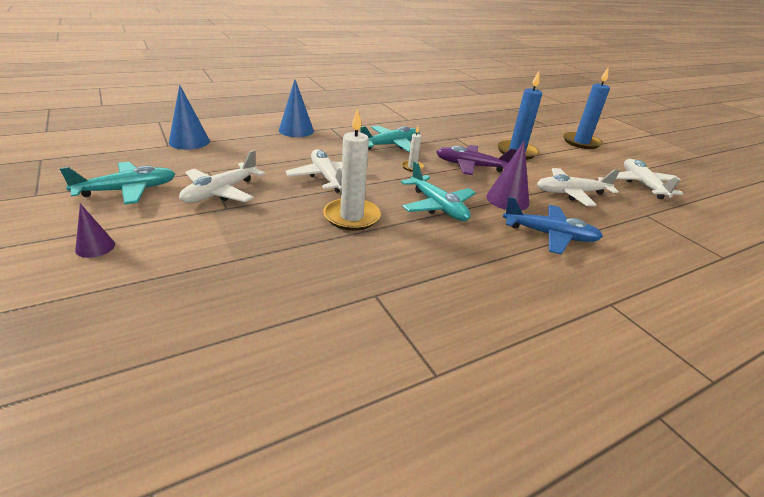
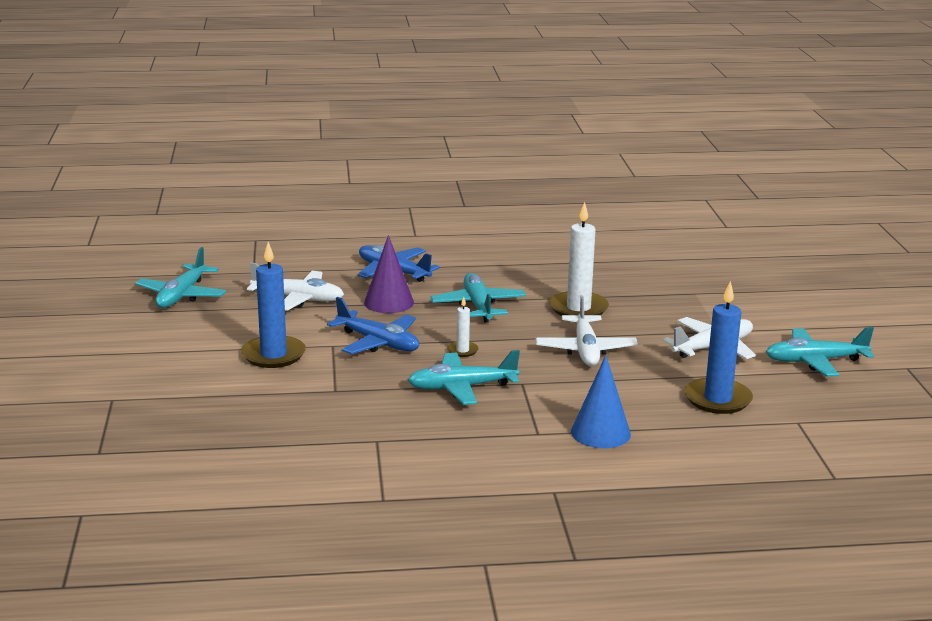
camera: 155 degrees left, 10 degrees down
purple cone [75,203,115,258] -> none
blue cone [169,85,210,150] -> none
purple plane [436,145,516,175] -> blue plane [327,297,419,354]
blue candle [563,68,610,149] -> blue candle moved to [684,281,753,414]
white plane [616,159,683,199] -> turquoise plane [135,247,226,308]

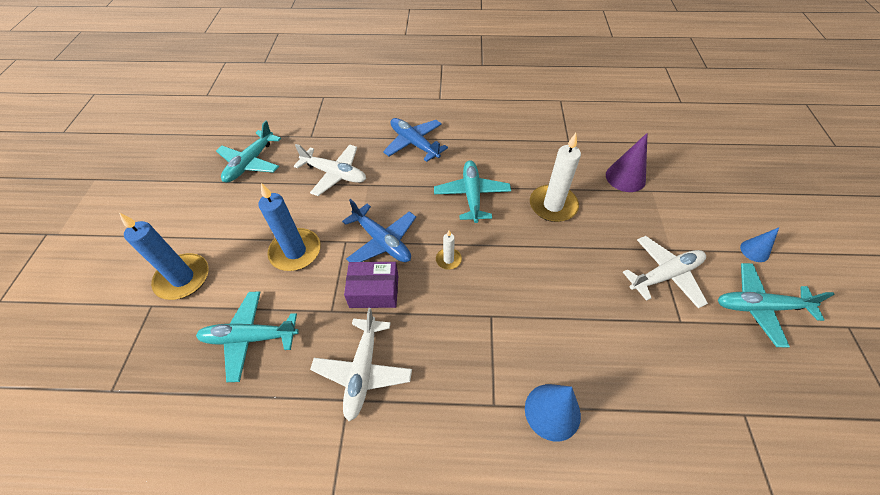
camera: 10 degrees right, 30 degrees up
purple cone [364,235,414,313] -> purple cone moved to [606,133,648,192]
turquoise plane [408,350,520,405] -> turquoise plane moved to [196,291,299,382]
white plane [536,296,638,366] -> white plane moved to [310,308,412,421]
blue candle [684,281,753,414] -> blue candle moved to [119,213,209,300]
none -> purple box [344,262,398,308]
none -> blue cone [740,227,779,262]

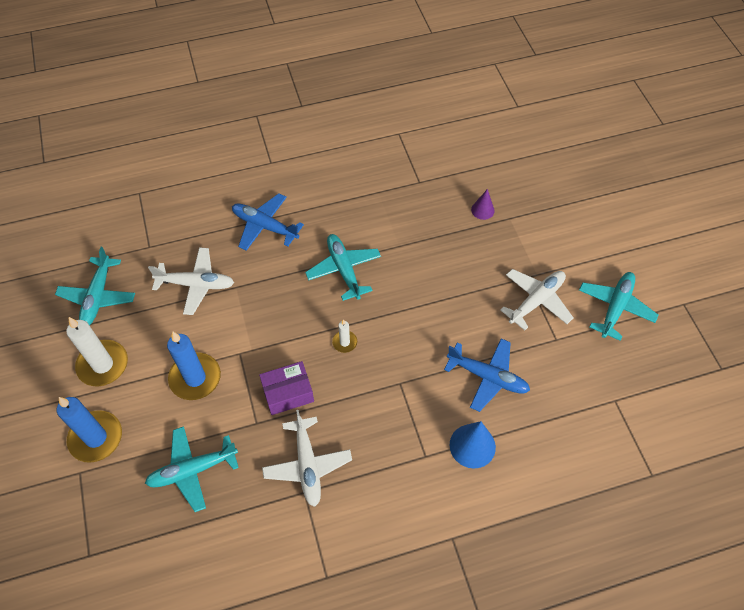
camera: 20 degrees left, 5 degrees up
blue plane [342,199,416,262] -> blue plane moved to [444,338,530,412]
white candle [530,133,581,222] -> white candle moved to [66,317,128,386]
purple cone [606,133,648,192] -> purple cone [471,189,495,220], size x0.60
turquoise plane [718,263,835,348] -> turquoise plane turned 135 degrees clockwise [579,272,658,341]
blue cone [740,227,779,262] -> none

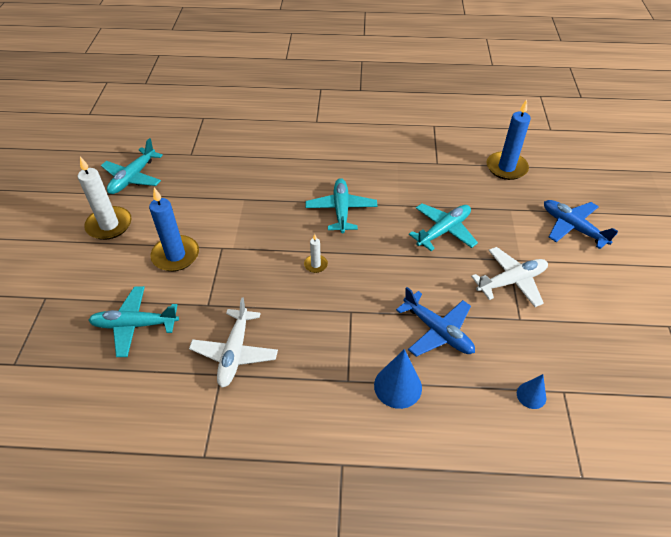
camera: 20 degrees right, 10 degrees down
blue candle [57,397,122,463] -> blue candle moved to [487,99,531,180]
white plane [148,247,234,315] -> none
blue plane [232,193,304,251] -> blue plane moved to [544,200,618,249]
purple box [259,361,314,415] -> none
purple cone [471,189,495,220] -> none
turquoise plane [579,272,658,341] -> turquoise plane moved to [409,203,478,251]
none -> blue cone [517,374,546,409]

